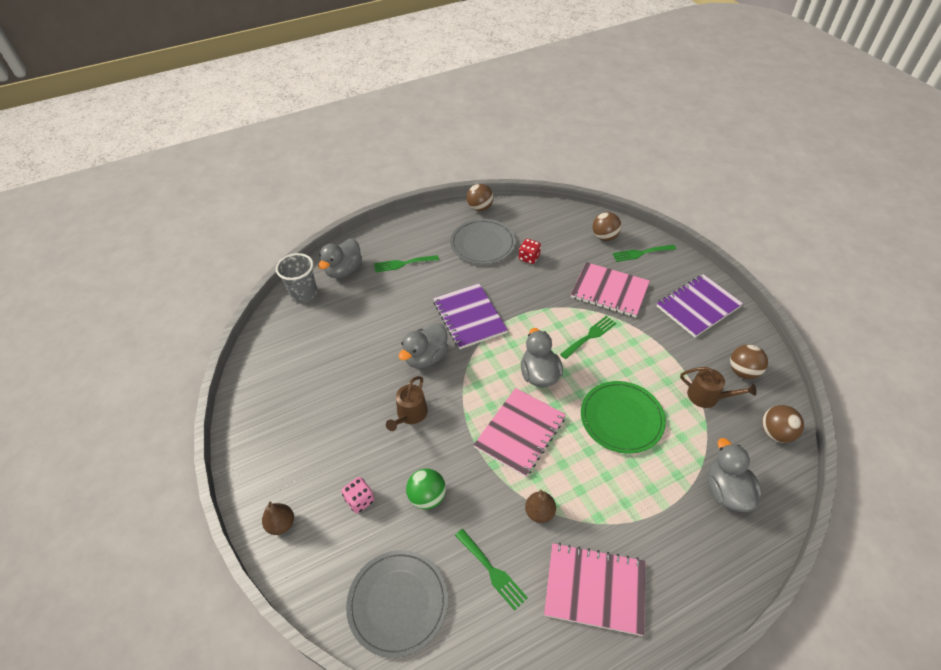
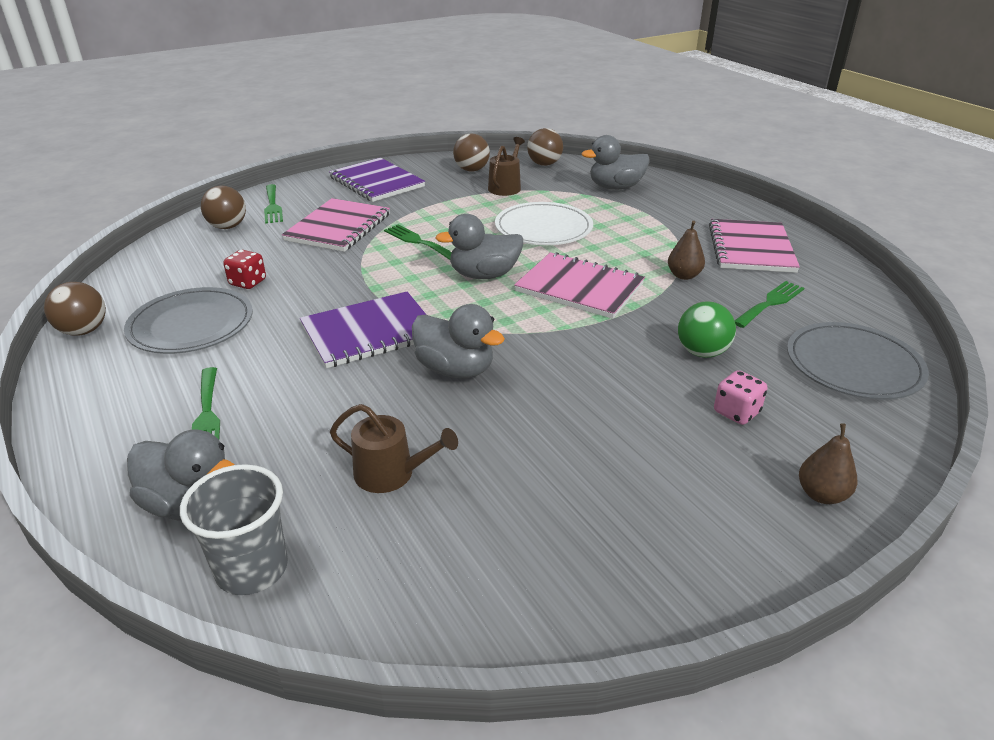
camera: 95 degrees left, 15 degrees down
brown watering can [386,376,428,431] -> brown watering can moved to [330,404,458,493]
green plate [581,381,666,454] -> white plate [495,202,593,245]

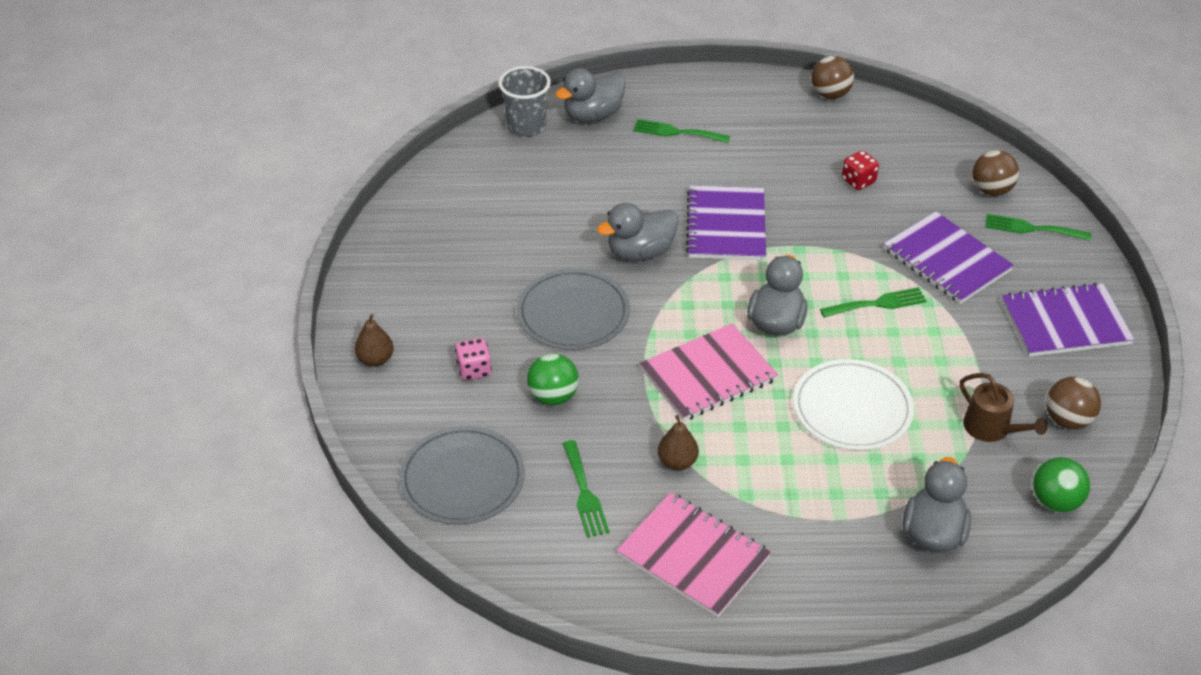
camera: 120 degrees right, 10 degrees up
grey plate [124,287,253,354] -> grey plate moved to [517,269,630,350]
pink notebook [282,198,390,252] -> purple notebook [884,211,1014,304]
brown watering can [330,404,458,493] -> none
brown ball [527,128,563,166] -> green ball [1033,457,1090,513]

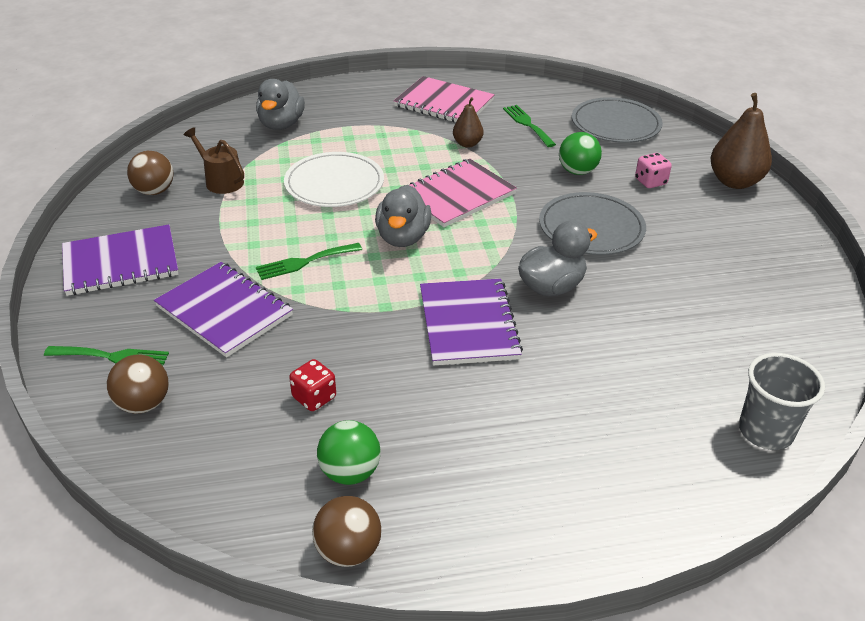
camera: 170 degrees right, 5 degrees down
brown pear [355,314,394,367] -> brown pear [711,93,772,189], size x1.78
grey duck [555,68,625,122] -> none
green fork [633,119,730,143] -> none
green ball [1033,457,1090,513] -> green ball moved to [317,420,381,485]

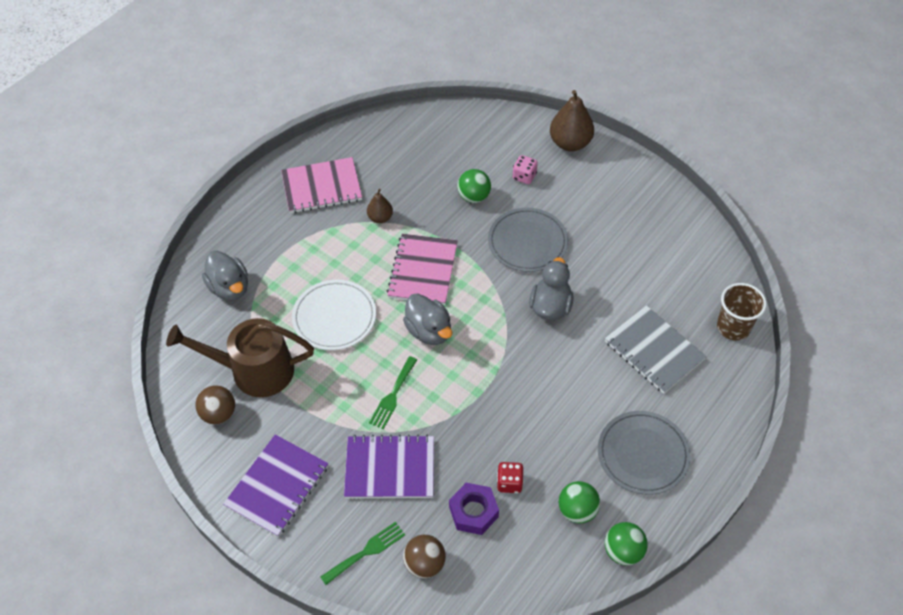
camera: 40 degrees left, 15 degrees up
brown watering can [184,127,244,194] -> brown watering can [166,318,314,397], size x1.87
brown ball [312,496,381,567] -> green ball [605,522,648,566]
purple notebook [420,279,523,365] -> none
green fork [503,105,556,147] -> none
grey plate [572,97,663,143] -> grey plate moved to [598,411,691,495]
grey cup [739,353,825,450] -> brown cup [717,283,767,340]
none -> purple nut [449,483,499,535]
none -> grey notebook [605,305,707,394]

